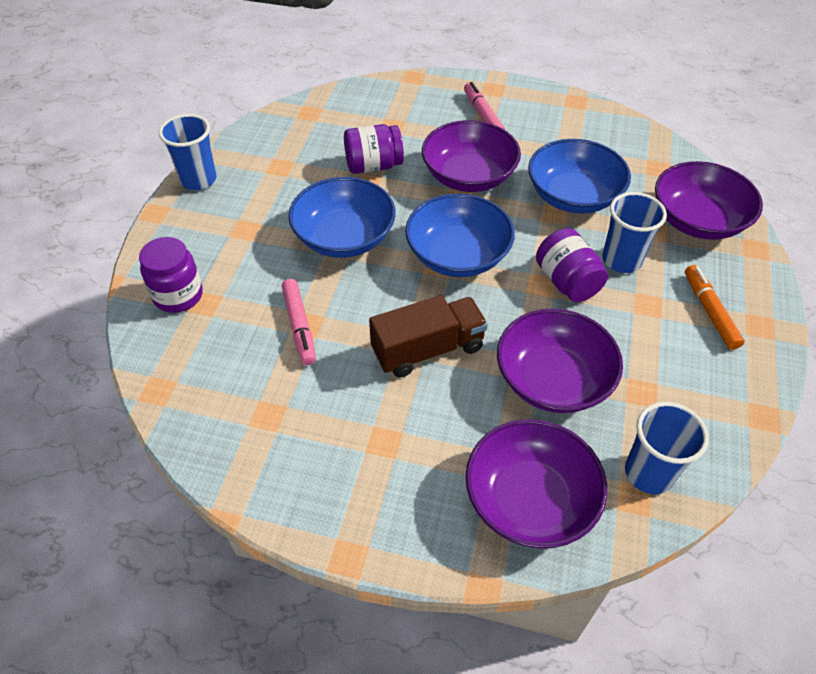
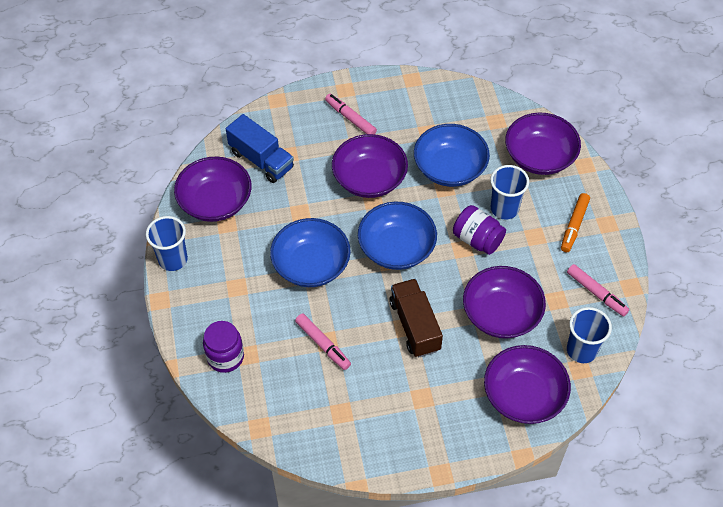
camera: 25 degrees left, 5 degrees up
purple jar [344,124,404,174] -> none
brown truck [369,295,488,377] -> brown truck turned 60 degrees counterclockwise [390,279,443,357]
orange marker [685,265,745,350] -> orange marker turned 120 degrees counterclockwise [561,193,590,252]
none -> purple bowl [174,157,252,222]
none -> blue truck [226,114,294,183]
none -> pink marker [567,264,629,316]

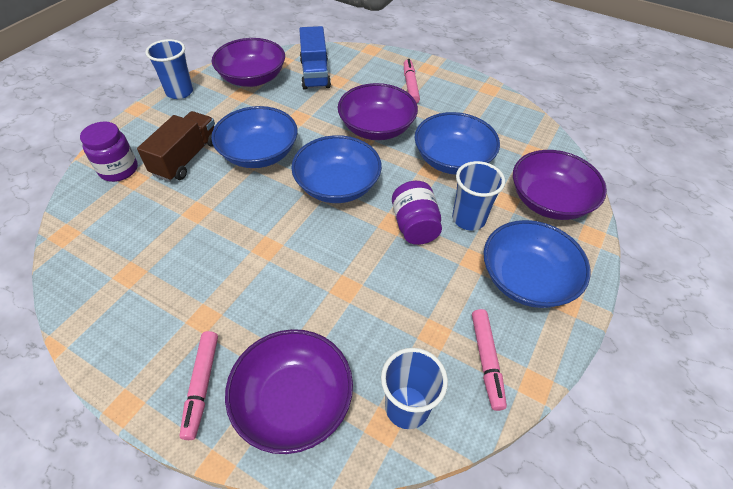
camera: 40 degrees right, 5 degrees down
pink marker [295,313,351,370] -> pink marker moved to [179,331,218,440]
brown truck [390,279,443,357] -> brown truck moved to [137,111,215,182]
purple bowl [463,266,546,338] -> none
orange marker [561,193,590,252] -> blue bowl [484,220,591,308]

